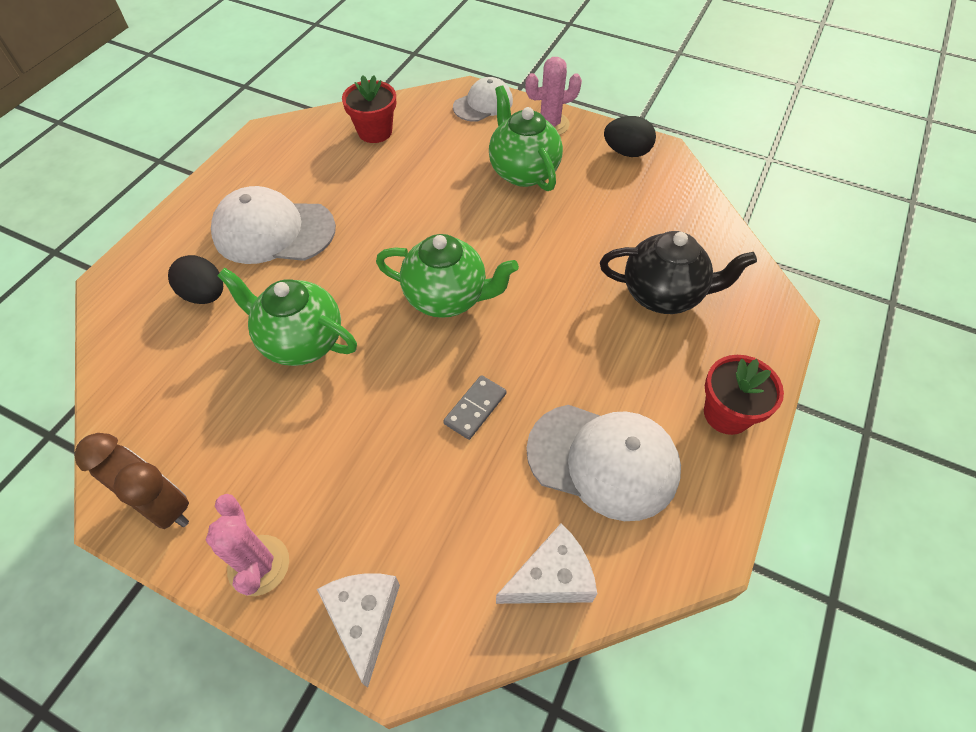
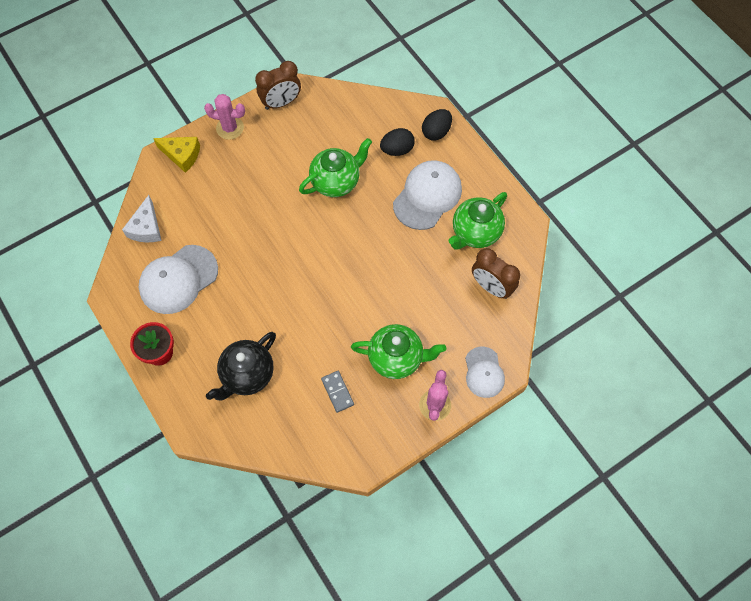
camera: 120 degrees right, 10 degrees up
white cheese [317,573,400,688] -> yellow cheese [153,137,200,173]
red flower pot [342,75,396,143] -> brown clock [472,248,520,299]
green teapot [376,234,519,318] -> green teapot moved to [449,192,507,249]
grey domino [443,375,506,440] -> grey domino moved to [321,371,354,413]
black egg [604,116,656,157] -> black egg moved to [422,109,452,141]

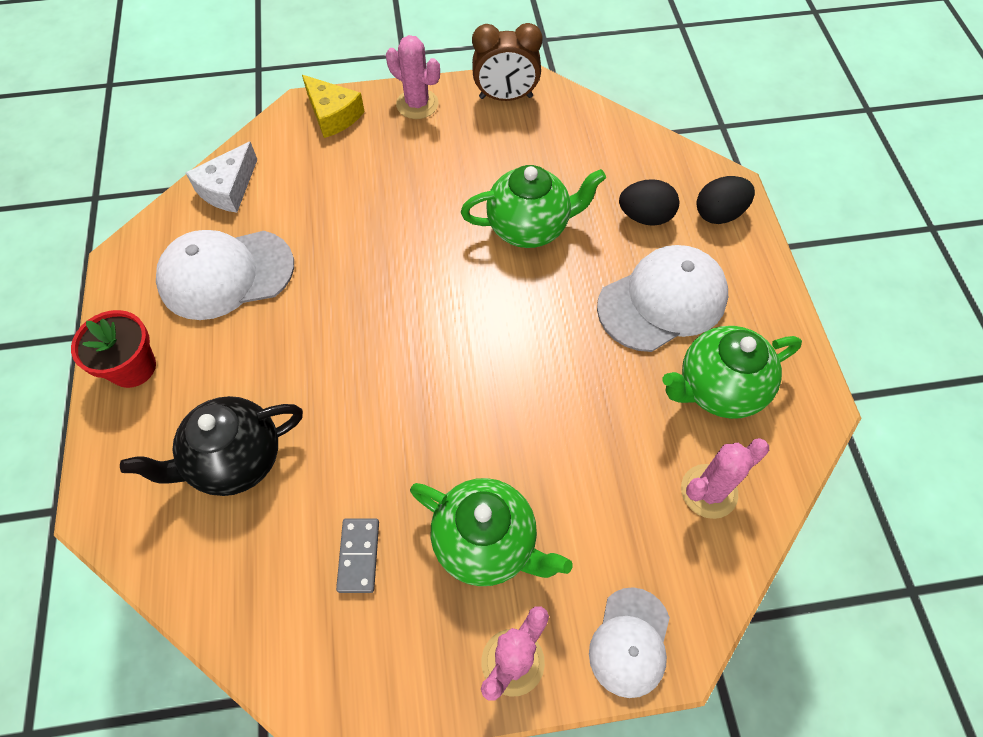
camera: 25 degrees right, 5 degrees down
brown clock [472,248,520,299] -> pink cactus [681,438,769,519]

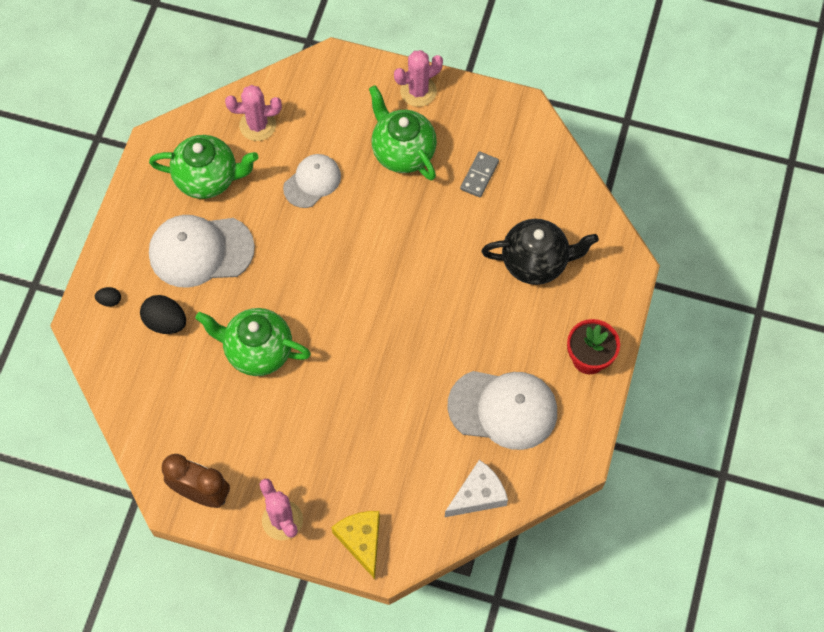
camera: 155 degrees left, 5 degrees up
white cap [589,587,670,698] -> white cap moved to [283,154,341,208]
black egg [697,176,755,224] -> black egg [95,287,121,307], size x0.53

